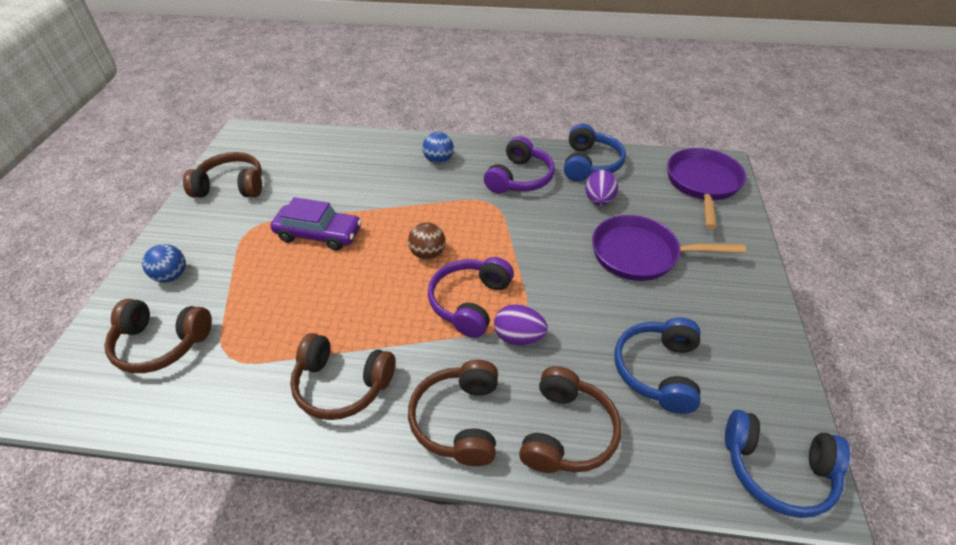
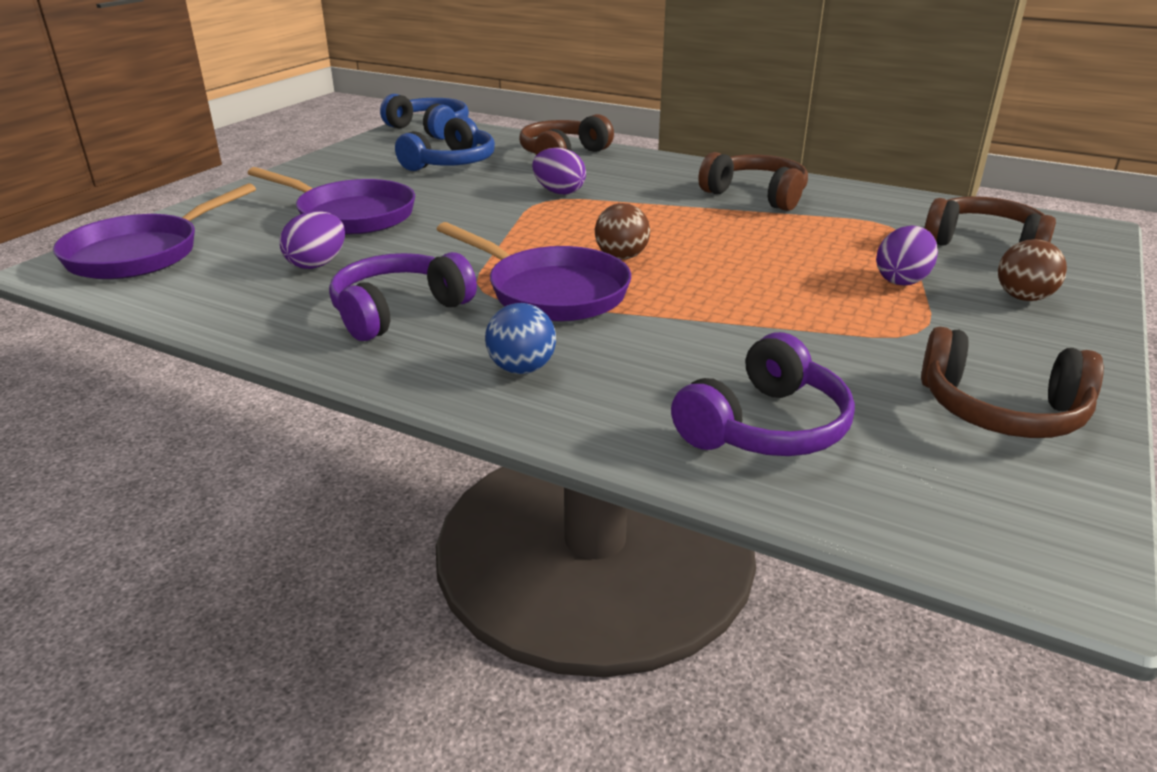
camera: 160 degrees left, 15 degrees down
blue ball [142,244,186,282] -> brown ball [998,239,1067,301]
purple car [270,197,362,251] -> none
brown headphones [408,360,498,466] -> none
purple headphones [428,257,514,338] -> purple headphones moved to [671,332,855,456]
blue headphones [564,124,626,181] -> none
none -> purple pan [437,222,631,322]
none -> purple egg [876,226,938,285]

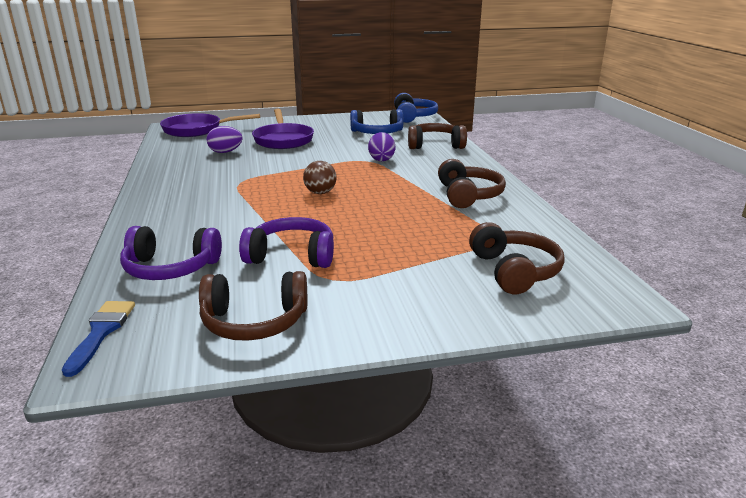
camera: 50 degrees right, 5 degrees down
purple headphones [329,252,477,341] -> purple headphones moved to [239,217,334,268]
purple pan [437,222,631,322] -> none
blue ball [485,303,556,374] -> none
purple egg [876,226,938,285] -> none
brown headphones [921,327,1104,438] -> brown headphones turned 75 degrees counterclockwise [199,271,307,341]
brown ball [998,239,1067,301] -> none
none -> blue brush [62,301,135,377]

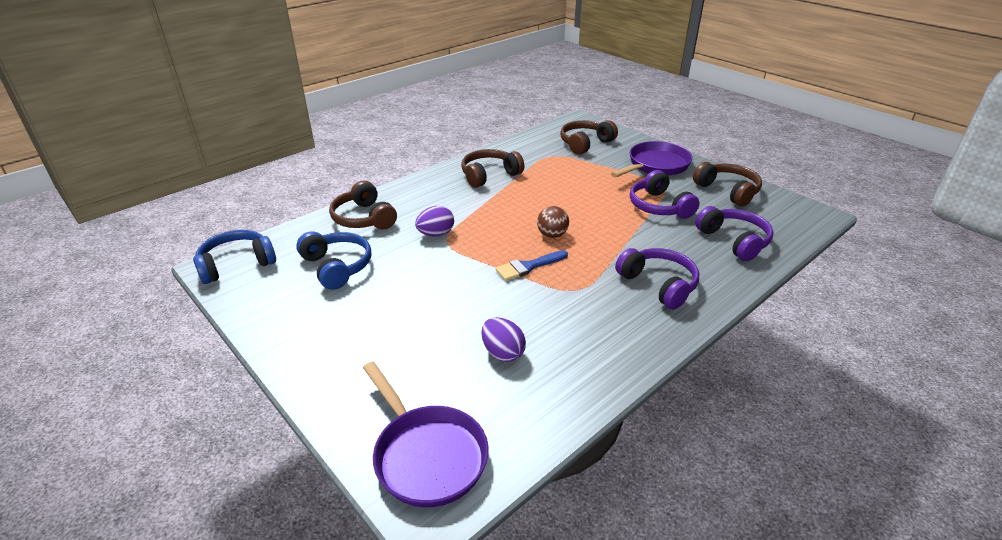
camera: 120 degrees left, 10 degrees up
blue brush [62,301,135,377] -> blue brush moved to [496,250,568,281]
purple pan [252,109,314,149] -> purple pan moved to [611,141,693,177]
none -> purple headphones [615,248,700,309]

